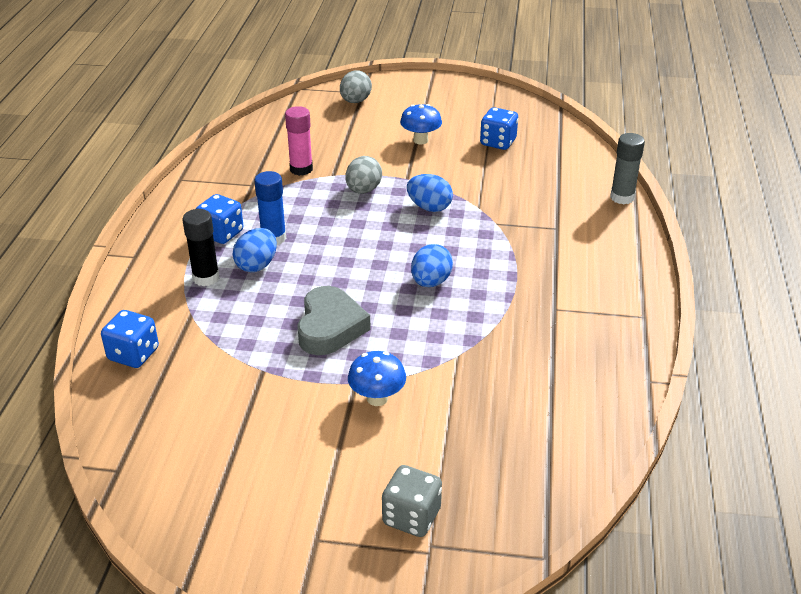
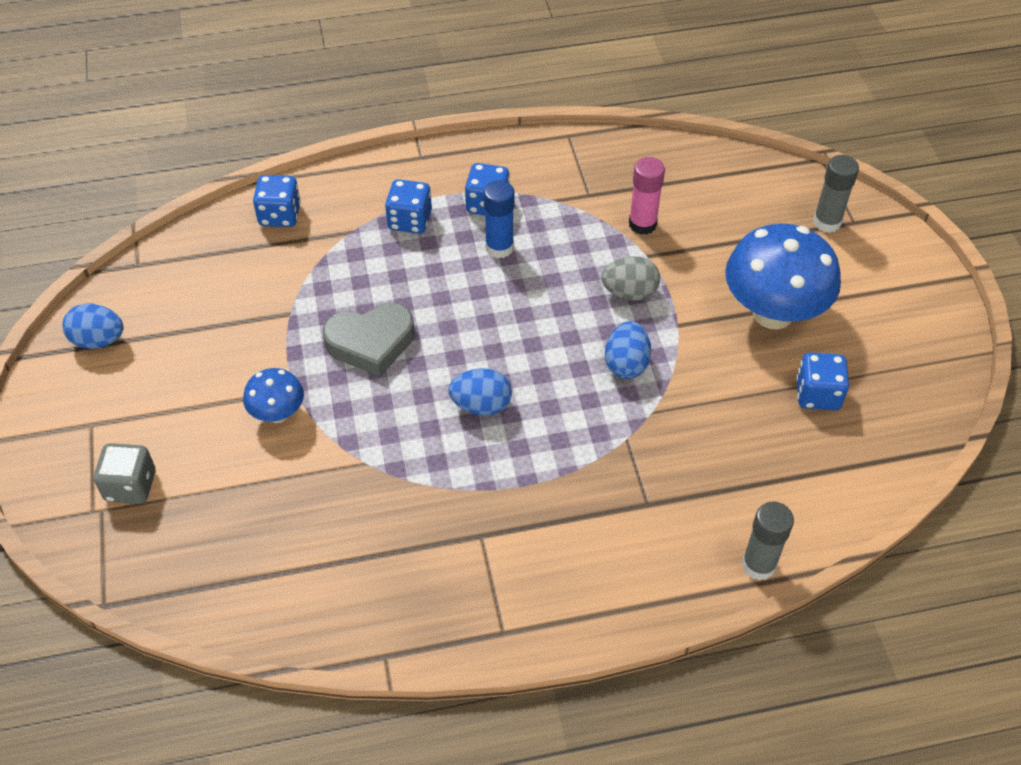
camera: 70 degrees right, 15 degrees up
black glue stick [182,209,220,286] -> blue dice [385,179,432,234]
blue egg [232,228,277,272] -> blue egg moved to [62,303,124,349]
grey egg [340,70,372,103] -> grey glue stick [813,155,859,233]
blue mushroom [400,104,442,144] -> blue mushroom [725,224,841,330], size x1.97

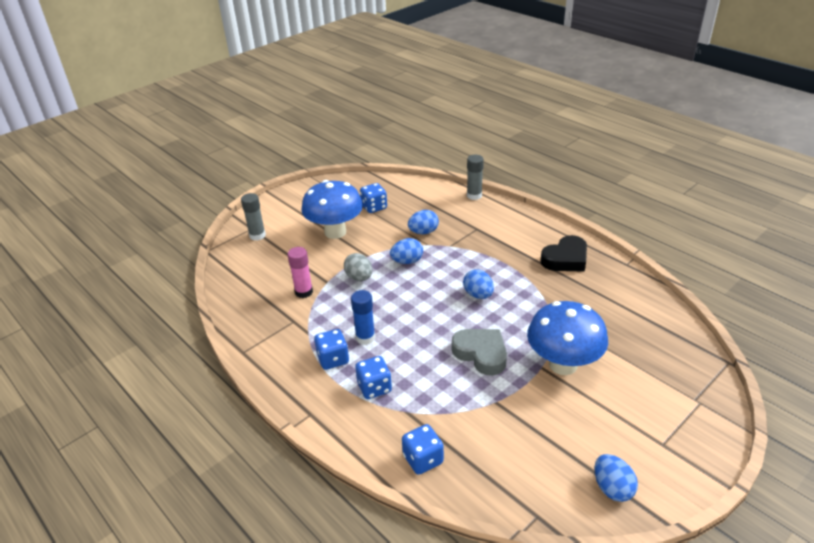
camera: 120 degrees left, 15 degrees down
grey dice [94,443,155,504] -> none
blue mushroom [243,368,304,423] -> blue mushroom [527,301,608,375], size x1.97
none -> blue egg [408,210,439,234]
none -> black heart [540,235,587,272]

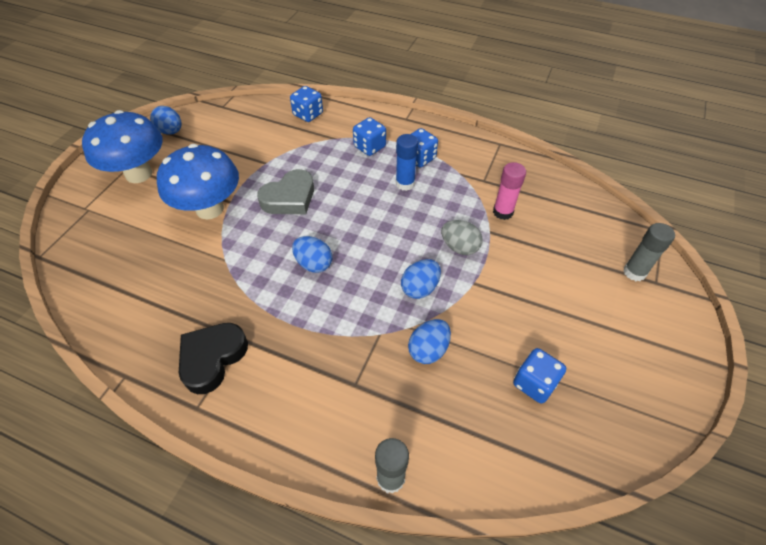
camera: 155 degrees right, 15 degrees up
blue mushroom [301,180,363,239] -> blue mushroom moved to [82,110,163,183]
grey heart [452,329,507,376] -> grey heart turned 60 degrees counterclockwise [257,169,314,214]

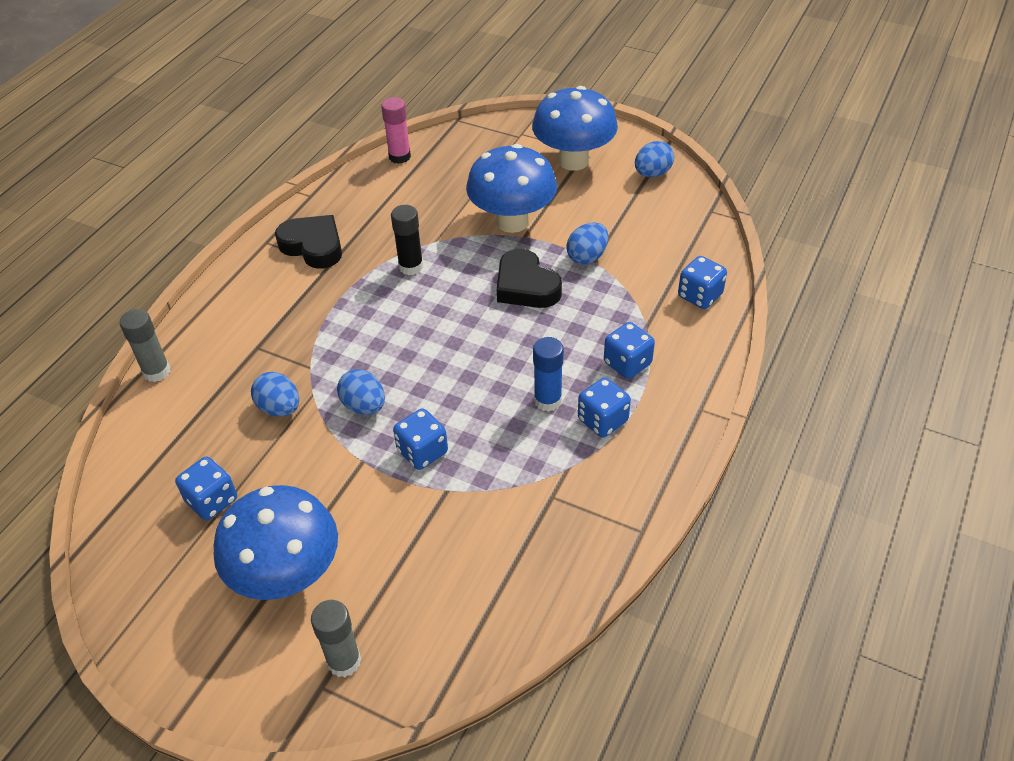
camera: 95 degrees right, 5 degrees down
grey heart [257,169,314,214] -> black heart [497,249,562,308]
blue egg [292,236,333,273] -> blue egg moved to [566,222,608,265]
grey egg [441,220,483,255] -> blue dice [393,408,448,470]
pink glue stick [493,162,526,220] -> pink glue stick moved to [381,97,411,164]
none -> blue mushroom [214,485,338,600]
none -> black glue stick [391,205,423,275]

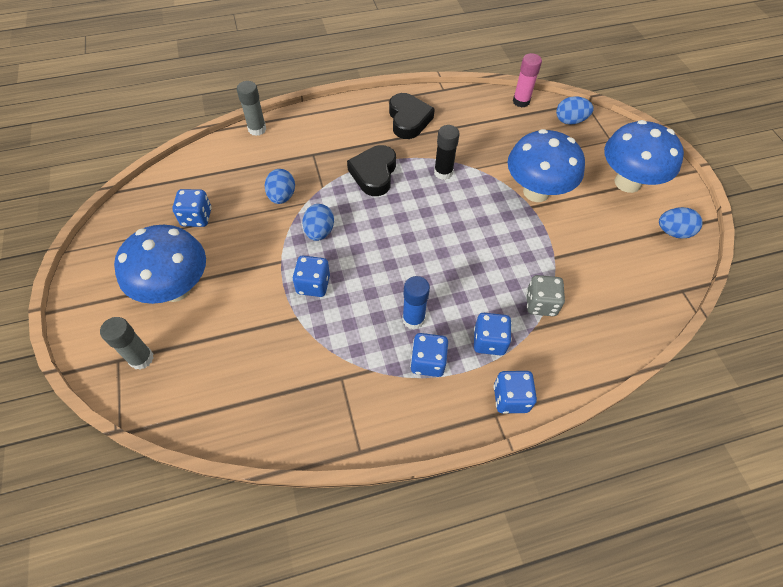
camera: 45 degrees right, 10 degrees up
black heart [497,249,562,308] -> black heart moved to [347,145,396,196]
blue egg [566,222,608,265] -> blue egg moved to [556,96,594,125]
blue dice [678,256,727,309] -> blue dice moved to [494,371,537,414]
none -> grey dice [526,275,565,316]

